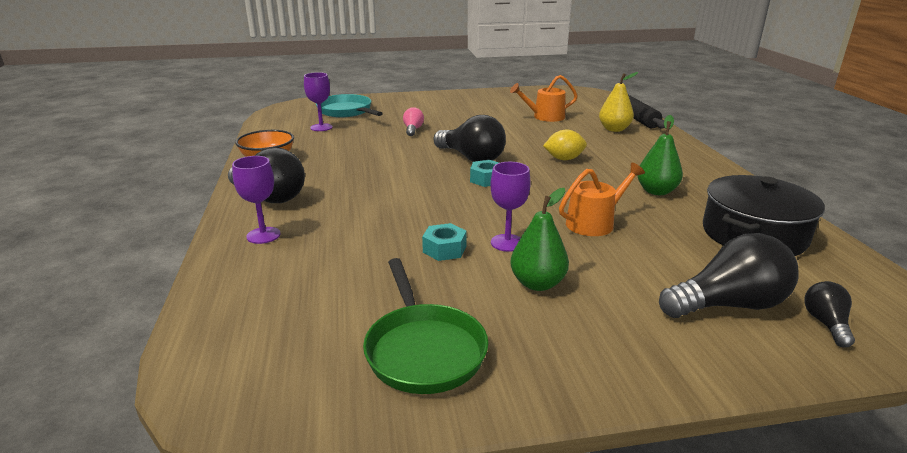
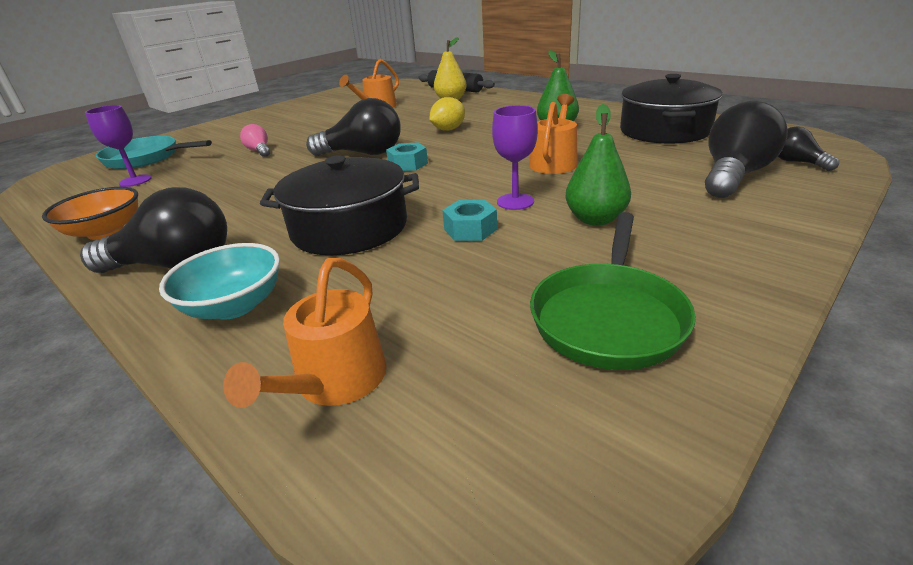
camera: 35 degrees left, 5 degrees up
purple goblet [232,156,281,244] -> turquoise bowl [159,243,280,320]
green pan [363,258,488,394] -> green pan turned 75 degrees clockwise [530,212,696,370]
none -> orange watering can [223,258,387,408]
none -> black pot [260,155,419,255]

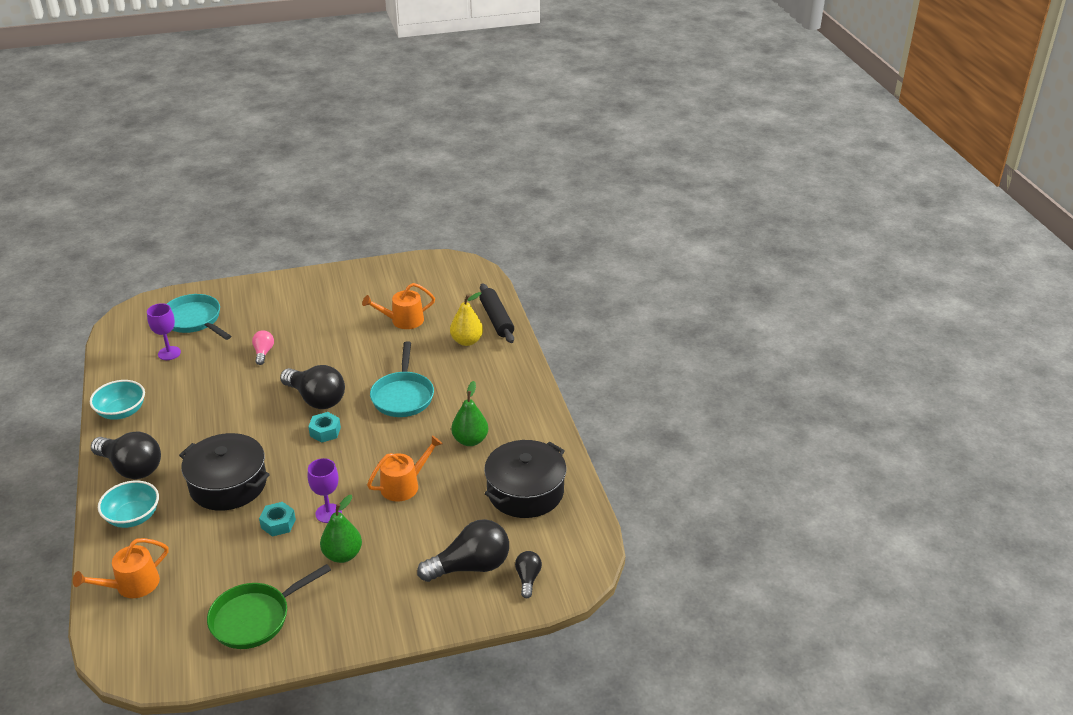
camera: 30 degrees right, 5 degrees up
orange bowl [42,187,138,240] -> turquoise bowl [90,380,145,420]
yellow lemon [429,97,465,131] -> turquoise pan [370,341,434,417]

